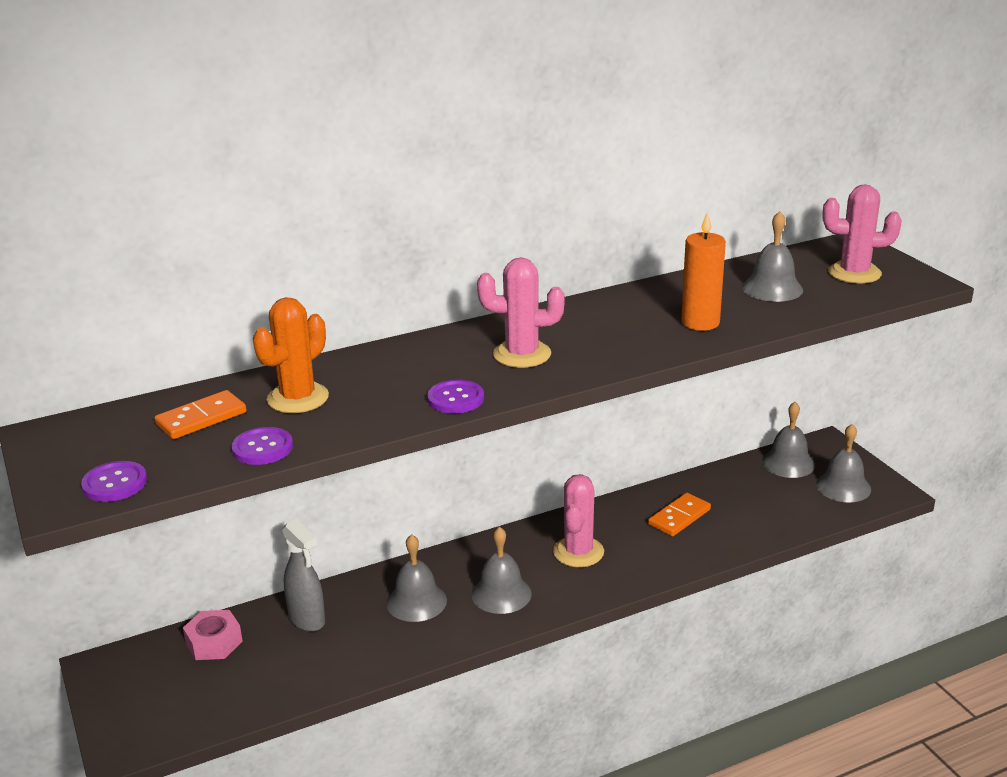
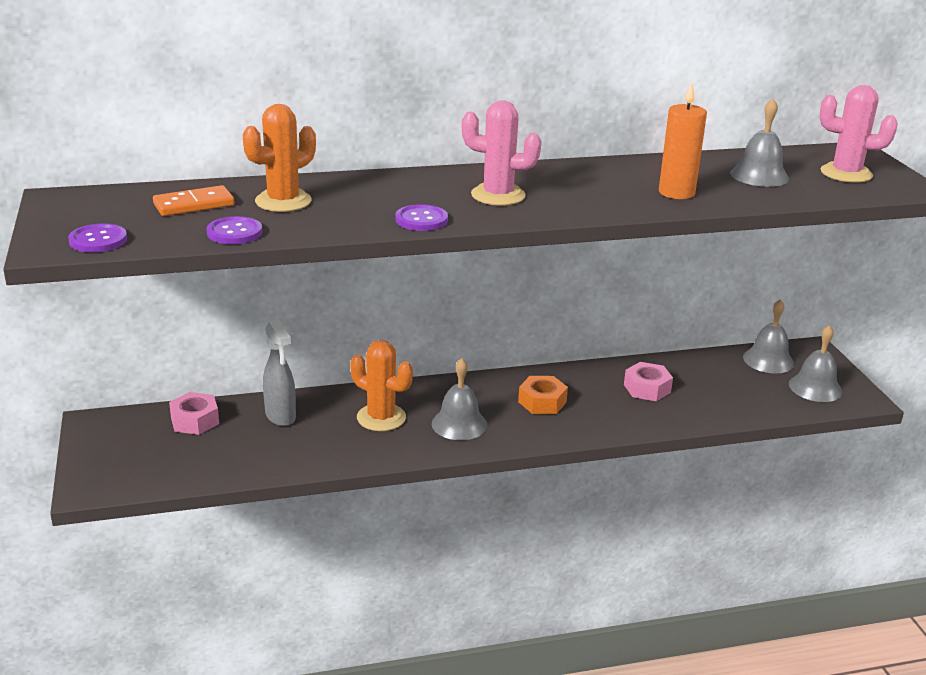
camera: 10 degrees right, 0 degrees up
grey bell [386,534,447,622] -> orange cactus [350,340,413,431]
pink cactus [553,474,604,567] -> orange nut [518,376,568,414]
orange domino [648,493,711,536] -> pink nut [624,362,673,401]

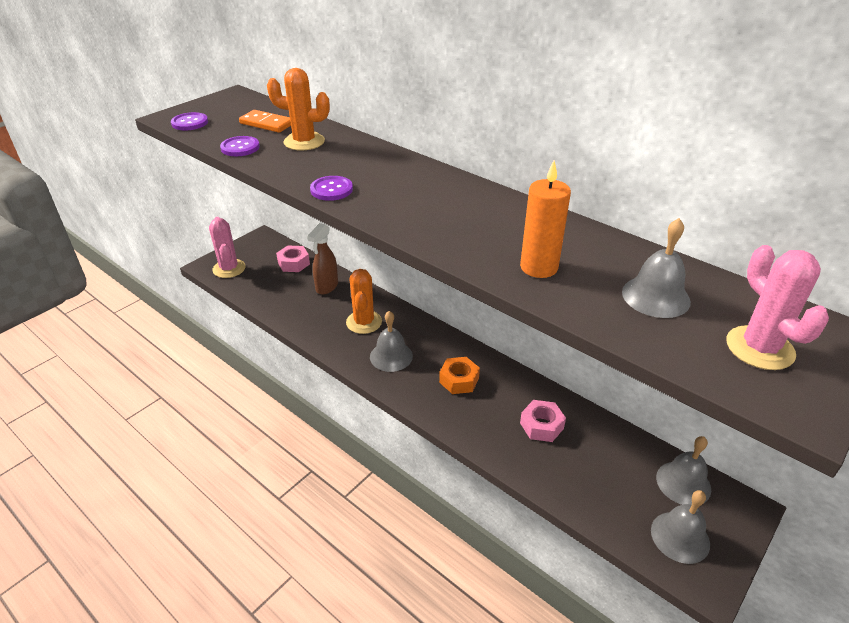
camera: 55 degrees right, 10 degrees up
grey spray bottle [263,320,296,426] -> brown spray bottle [307,223,338,295]
pink cactus [462,101,541,206] -> pink cactus moved to [209,217,246,278]

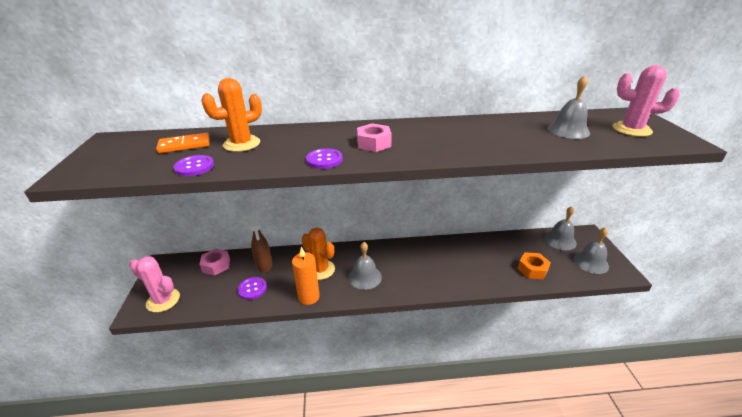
camera: 45 degrees left, 5 degrees down
purple button [171,112,208,131] -> purple button moved to [238,277,267,300]
orange nut [439,357,480,394] -> orange nut moved to [517,252,551,279]
orange candle [520,161,571,278] -> orange candle moved to [292,247,320,305]
pink nut [520,400,566,442] -> pink nut moved to [357,123,392,152]

